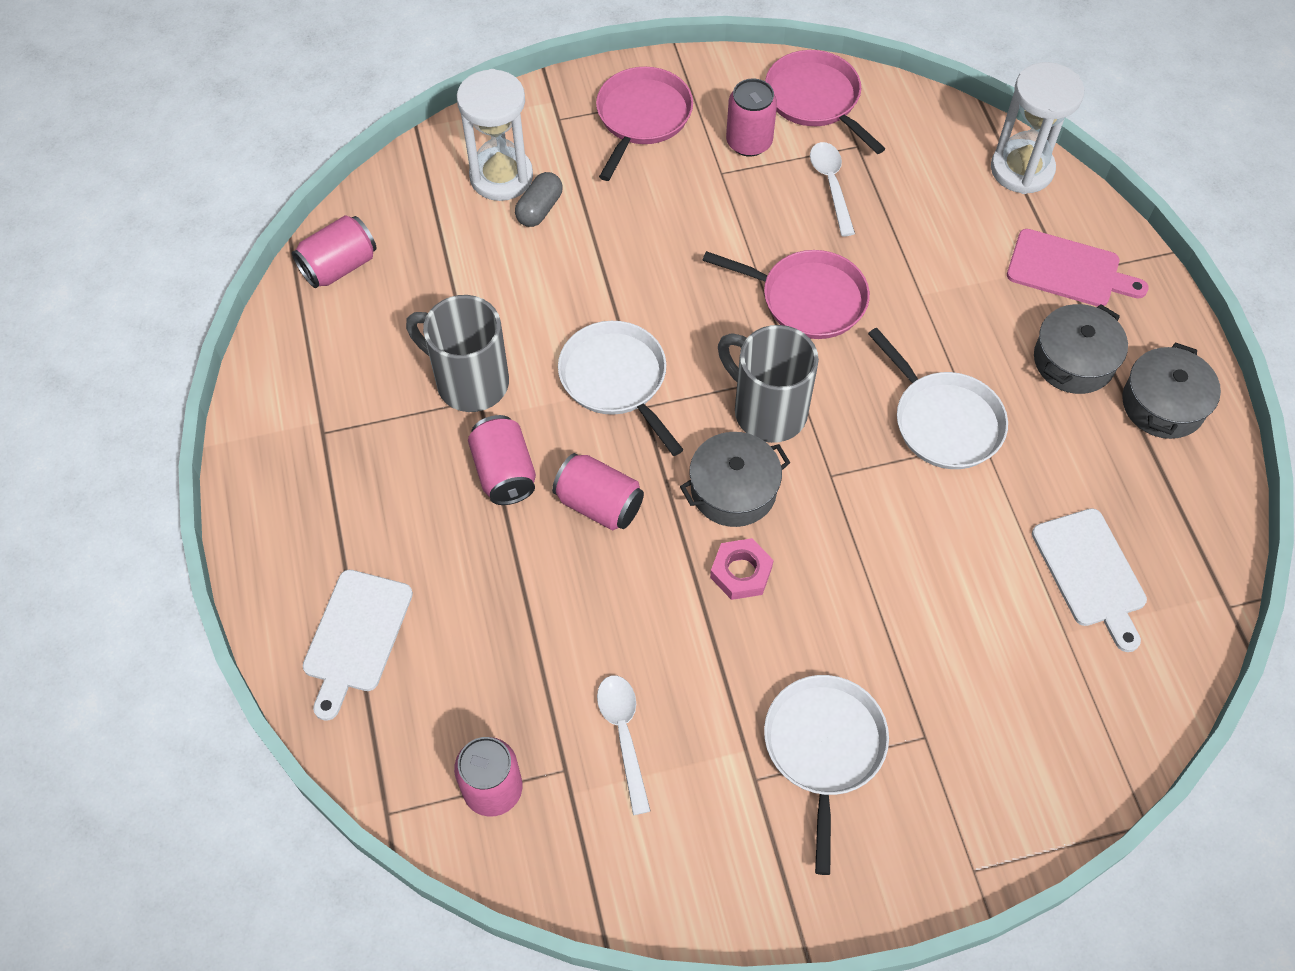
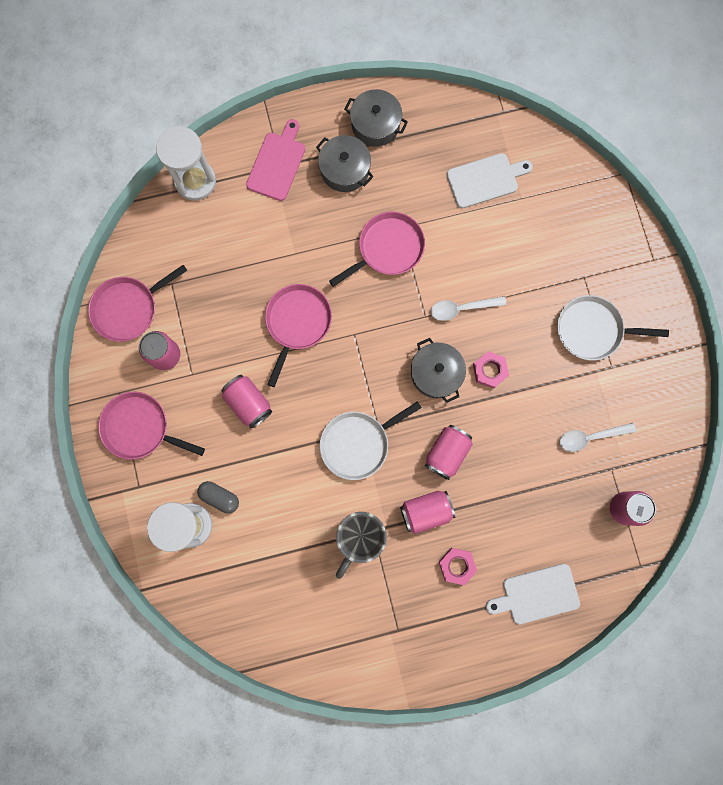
camera: 90 degrees left, 20 degrees up
pink can [292,215,377,288] -> pink can moved to [222,375,272,428]
white cutting board [303,570,413,721] -> white cutting board turned 150 degrees clockwise [486,564,580,624]
grey mug [718,325,819,443] -> none
white spoon [810,142,855,236] -> white spoon moved to [430,296,506,321]
white pan [868,328,1008,469] -> pink pan [329,212,425,287]
none -> pink nut [439,548,477,585]

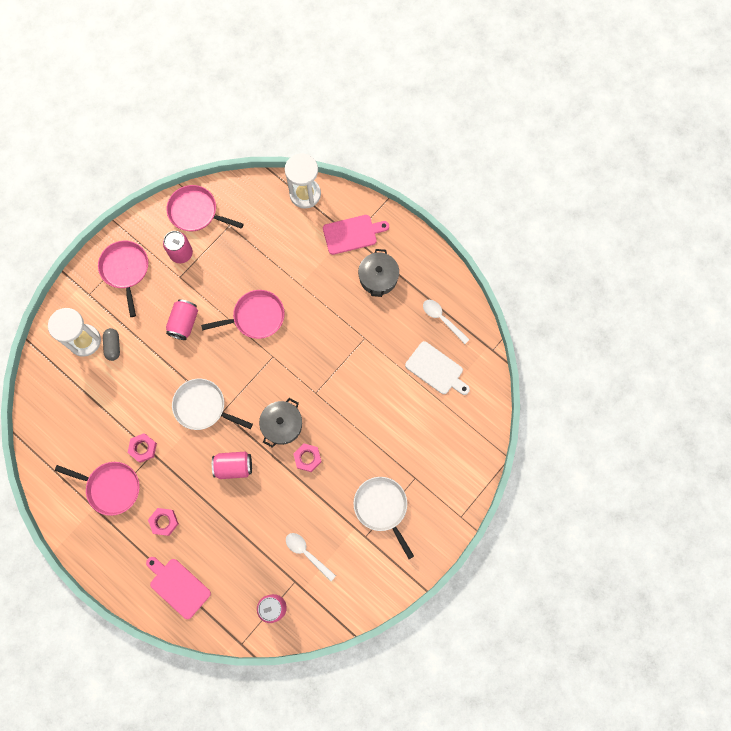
camera: 55 degrees right, 5 degrees down
pink pan [329,212,425,287] -> pink pan moved to [55,462,140,516]
grey mug [336,512,387,579] -> pink nut [128,433,157,463]
grey pot [344,89,408,147] -> none
pink can [400,491,455,534] -> none
white spoon [430,296,506,321] -> white spoon moved to [423,300,470,344]
white cutting board [486,564,580,624] -> pink cutting board [146,557,211,619]

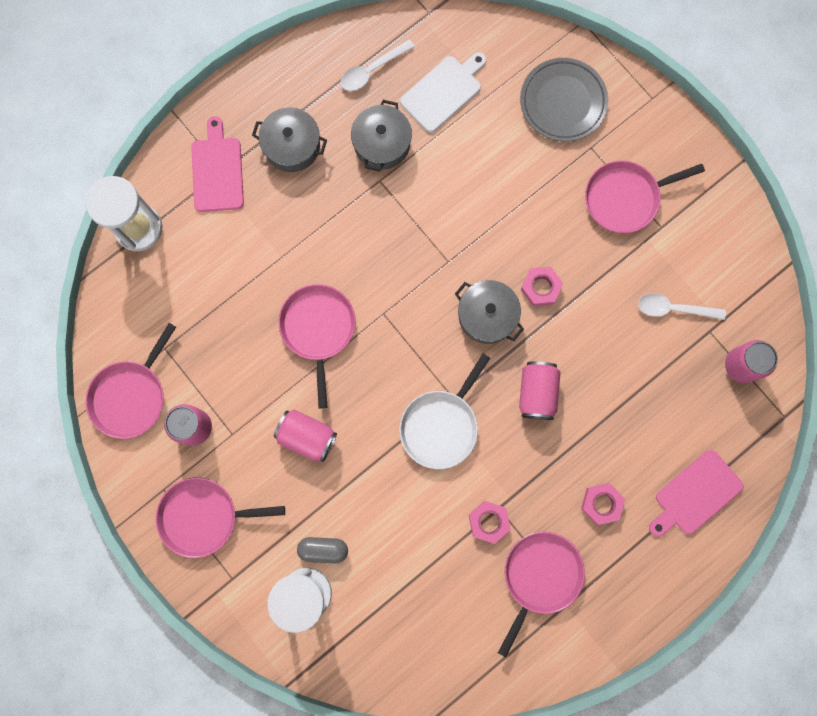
camera: 80 degrees left, 5 degrees up
white spoon [286,533,336,581] -> white spoon turned 45 degrees clockwise [638,293,726,320]
white pan [353,477,414,559] -> pink pan [585,160,705,233]
none -> grey pot [351,100,412,172]
none -> grey plate [520,58,608,142]

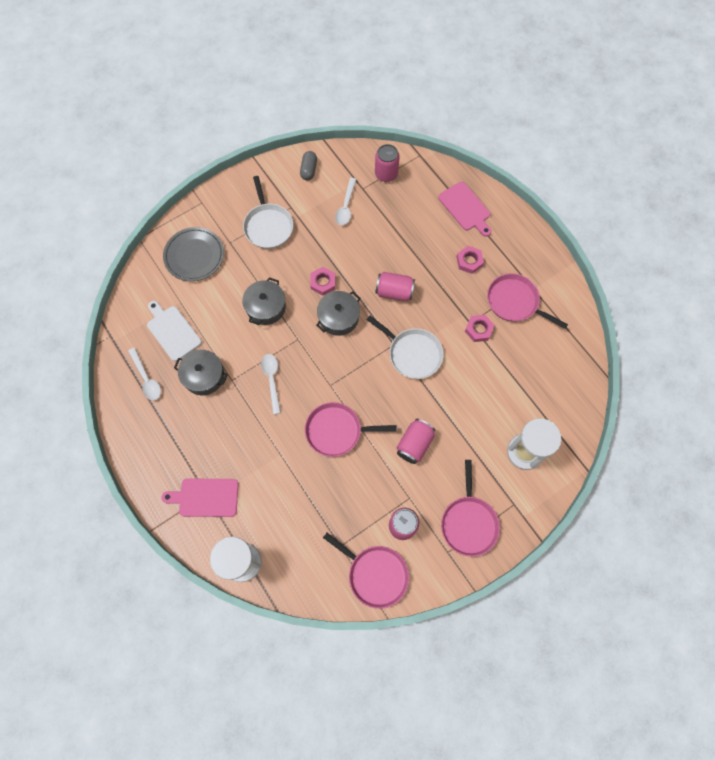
camera: 85 degrees left, 10 degrees down
grey pot [252,107,327,172] -> grey pot moved to [242,277,286,325]
grey capsule [297,537,348,563] -> grey capsule moved to [300,151,317,180]
pink pan [585,160,705,233] -> white pan [243,176,293,249]
none -> white spoon [261,354,281,415]

